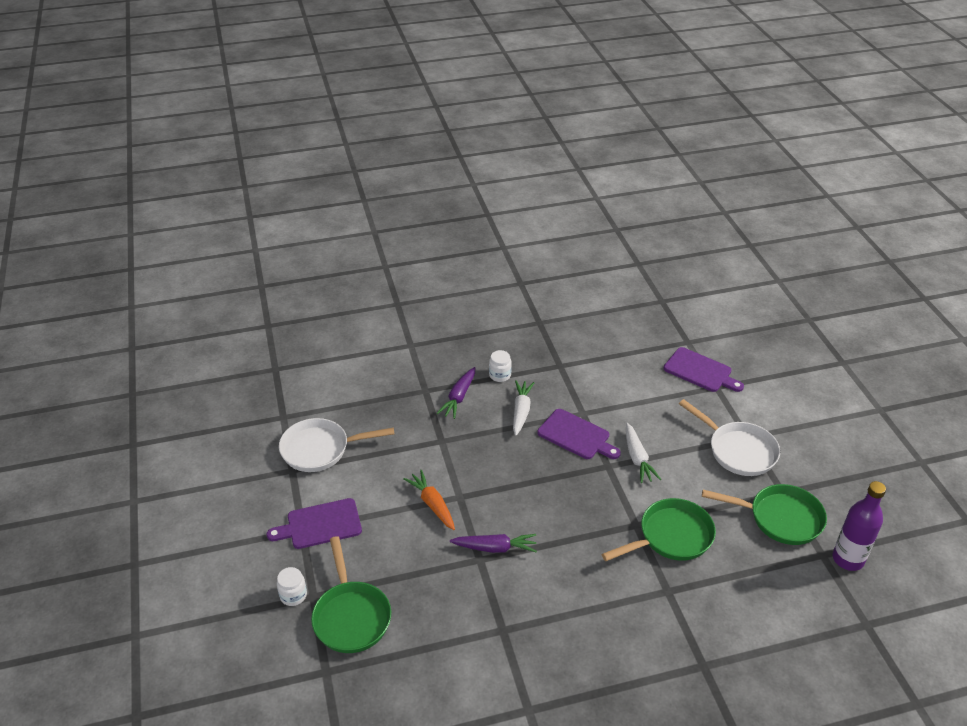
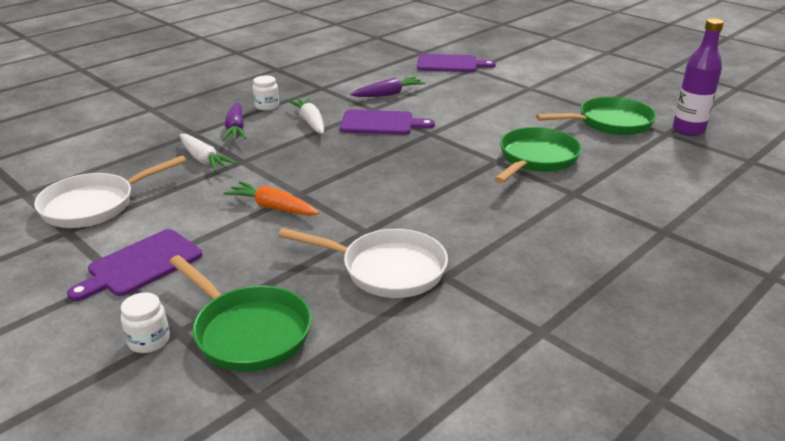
camera: 30 degrees left, 10 degrees down
purple carrot [450,534,537,553] -> purple carrot moved to [350,76,425,97]
white carrot [626,423,661,483] -> white carrot moved to [180,134,237,172]
white pan [679,399,780,476] -> white pan moved to [278,228,448,298]

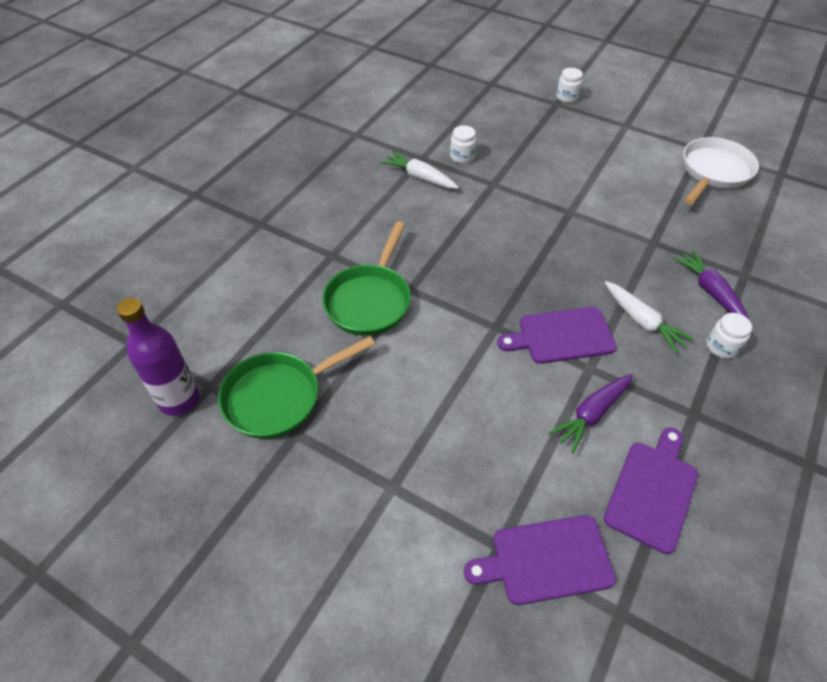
camera: 165 degrees right, 20 degrees up
purple cutting board [67,229,202,301] -> purple cutting board moved to [604,427,698,554]
green pan [169,255,312,372] -> none
white carrot [180,134,237,172] -> white carrot moved to [381,151,459,189]
orange carrot [223,181,319,216] -> none
white pan [278,228,448,298] -> white jar [450,125,477,164]

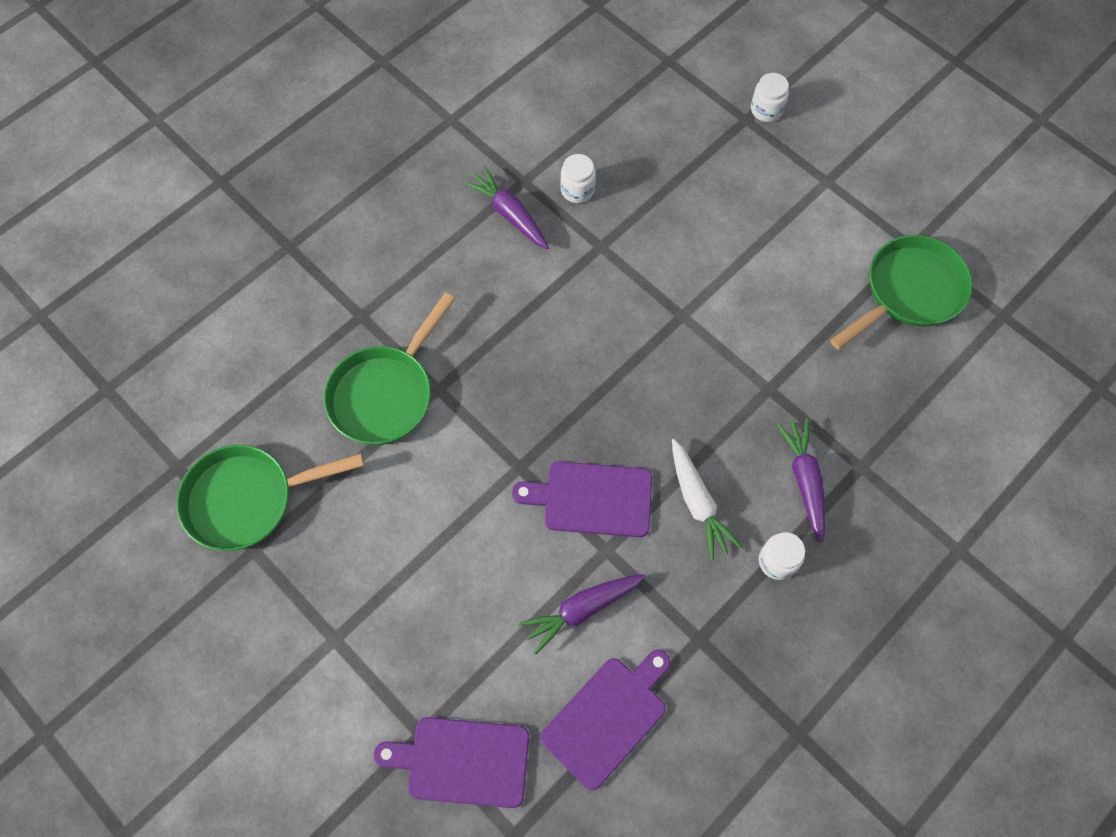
camera: 15 degrees right, 15 degrees up
purple bottle [117,298,200,416] -> none
white carrot [381,151,459,189] -> purple carrot [463,166,549,249]
white pan [683,137,759,205] -> green pan [830,235,972,349]

